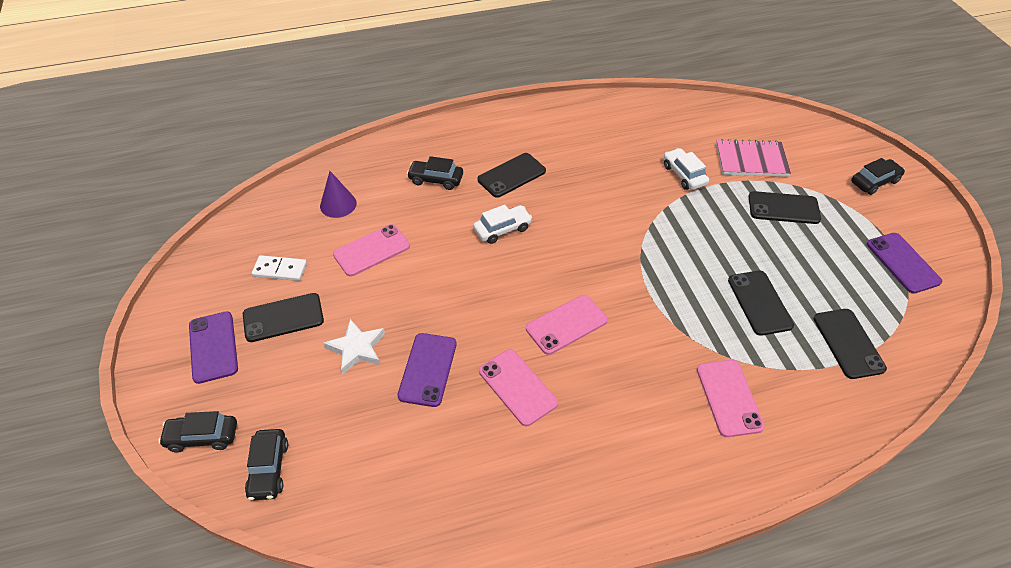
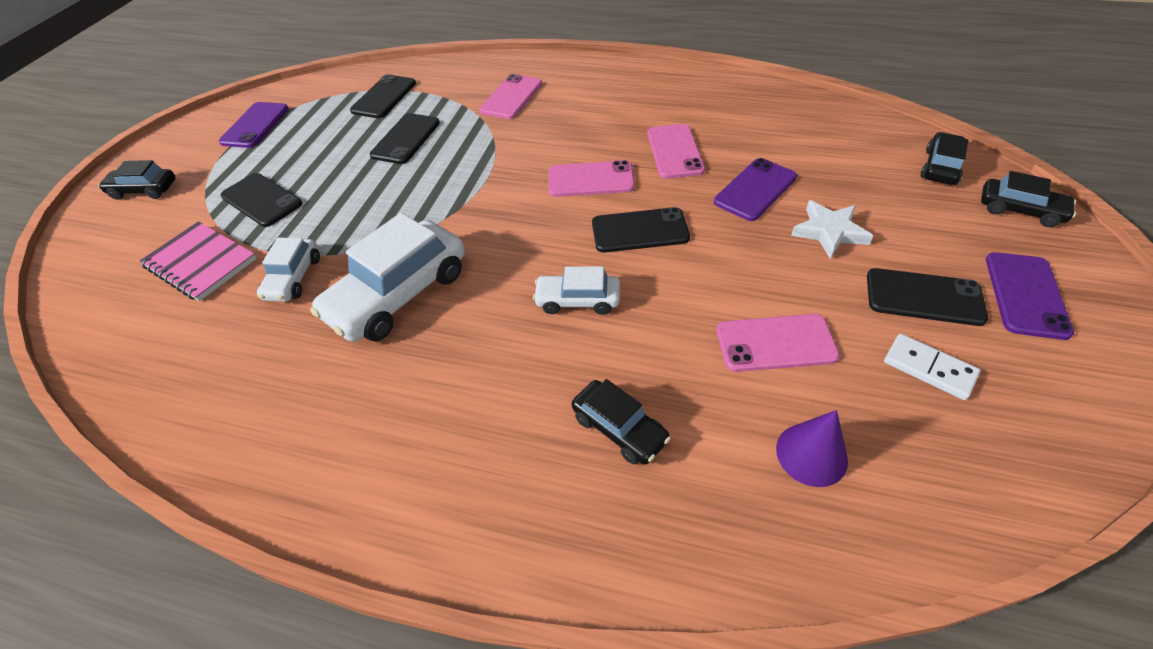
camera: 145 degrees left, 0 degrees up
black phone [477,153,546,198] -> black phone moved to [592,207,690,253]
none -> white car [310,213,465,342]

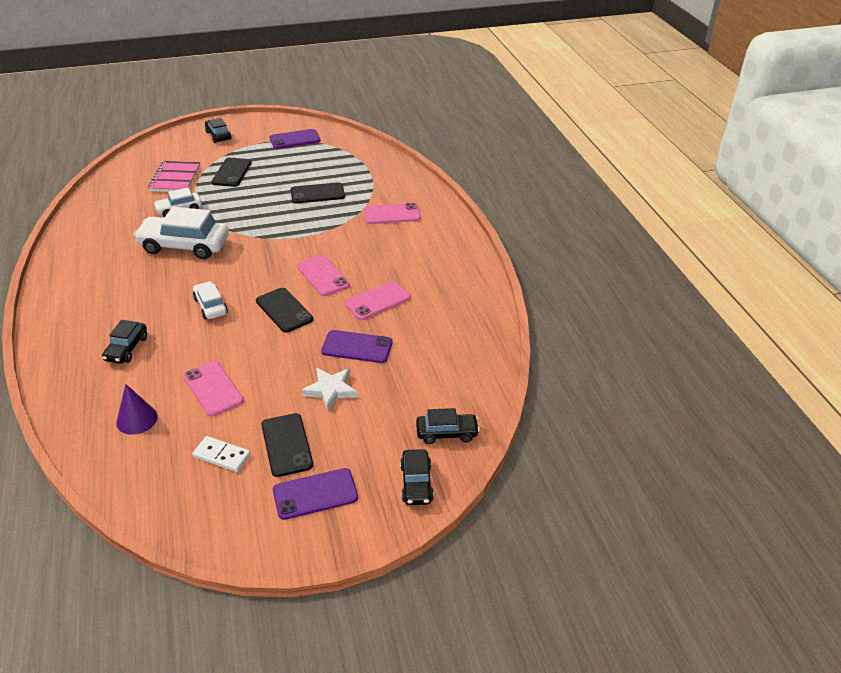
camera: 55 degrees right, 10 degrees down
black phone [350,74,416,118] -> none
white domino [884,334,980,400] -> white domino turned 75 degrees counterclockwise [192,436,251,472]

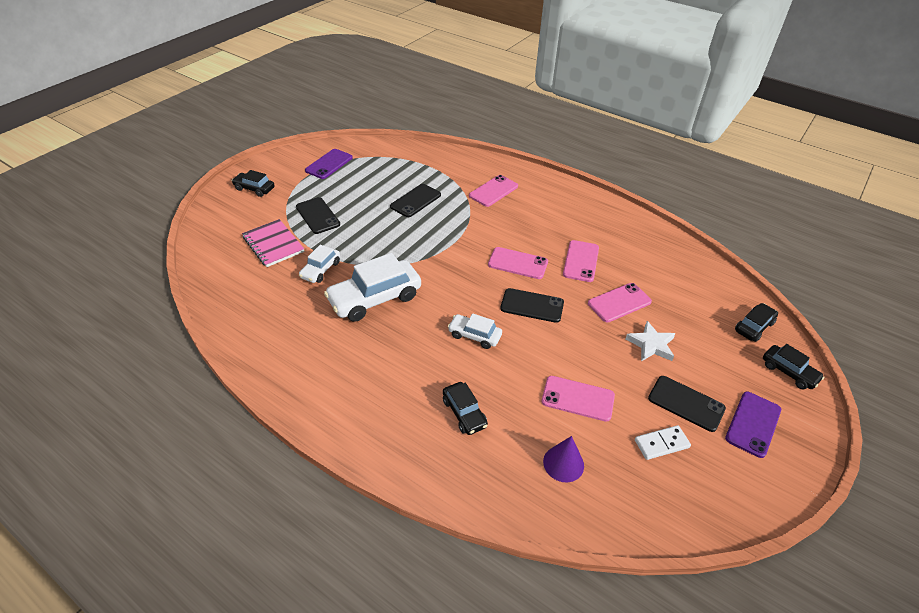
camera: 40 degrees left, 5 degrees up
purple phone [321,330,393,363] -> pink phone [588,283,652,322]

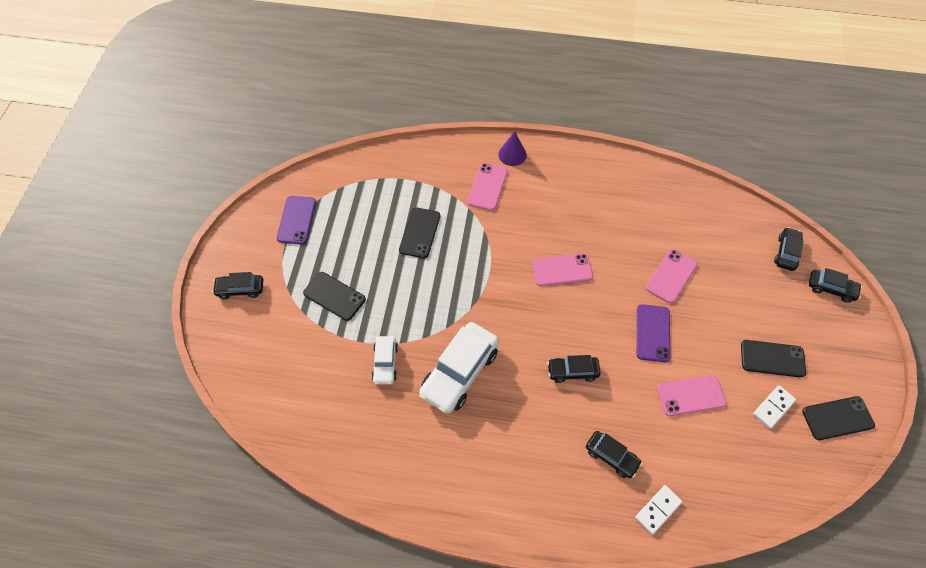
camera: 25 degrees left, 15 degrees up
pink notebook [242,219,304,267] -> none
white car [448,313,502,349] -> black car [547,355,601,383]
black phone [500,288,564,323] -> black phone moved to [802,396,875,440]
purple cone [543,436,584,482] -> purple cone moved to [498,131,527,166]
pink phone [563,240,599,282] -> none
white star [626,321,676,361] -> none
purple phone [725,392,781,458] -> purple phone moved to [637,304,671,362]
none -> white domino [635,485,682,535]

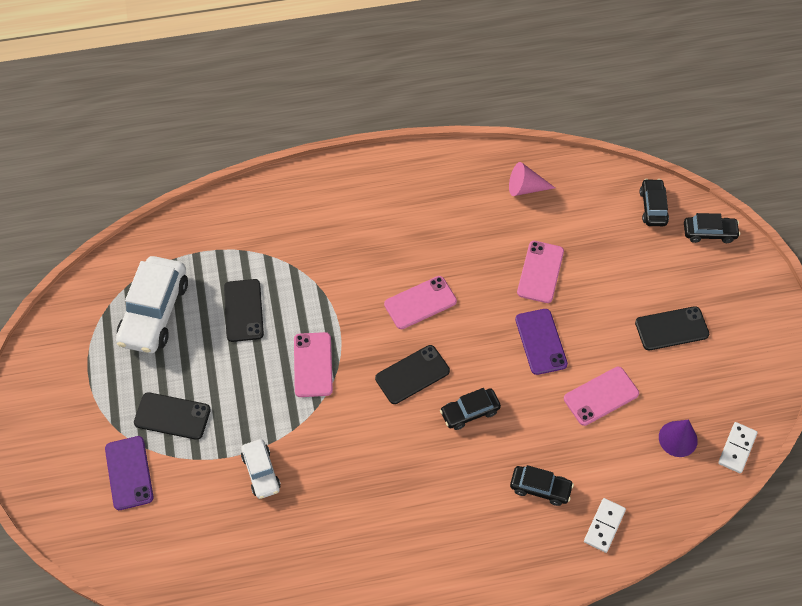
camera: 20 degrees left, 0 degrees up
black car [212,272,263,300] -> none
purple phone [277,196,316,244] -> purple phone moved to [105,436,153,510]
white car [419,322,499,414] -> white car moved to [116,256,188,353]
pink phone [467,163,508,211] -> pink phone moved to [294,332,333,397]
purple cone [498,131,527,166] -> purple cone moved to [659,420,698,457]
white domino [753,385,796,429] -> white domino moved to [718,422,758,473]
black phone [802,396,875,440] -> black phone moved to [375,345,450,404]
none -> pink cone [509,162,555,196]

